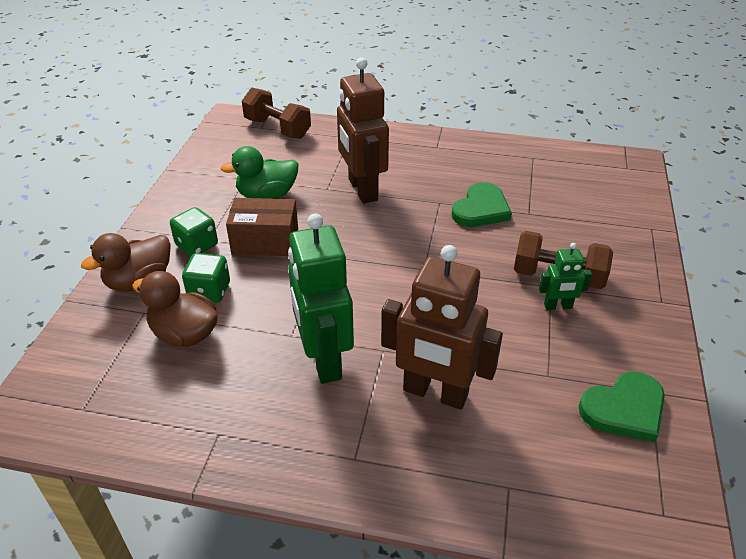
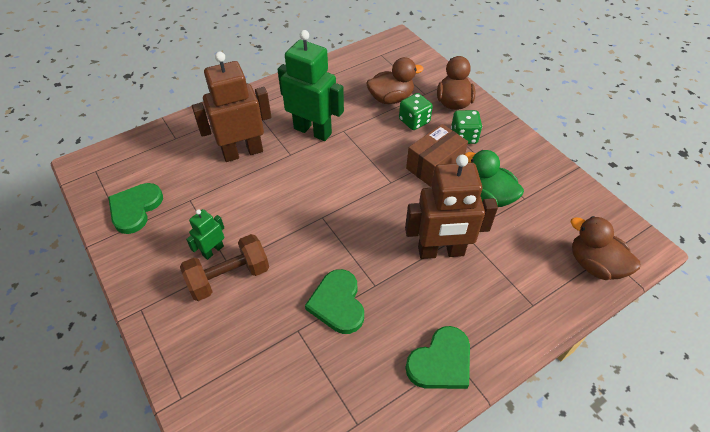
camera: 135 degrees right, 10 degrees up
green duck [221,146,298,199] -> green duck turned 75 degrees counterclockwise [464,150,524,207]
brown dumbbell [242,88,311,139] -> brown duck [571,216,640,280]
brown robot [337,58,389,204] -> brown robot turned 150 degrees clockwise [405,155,498,259]
none -> green heart [405,326,470,389]

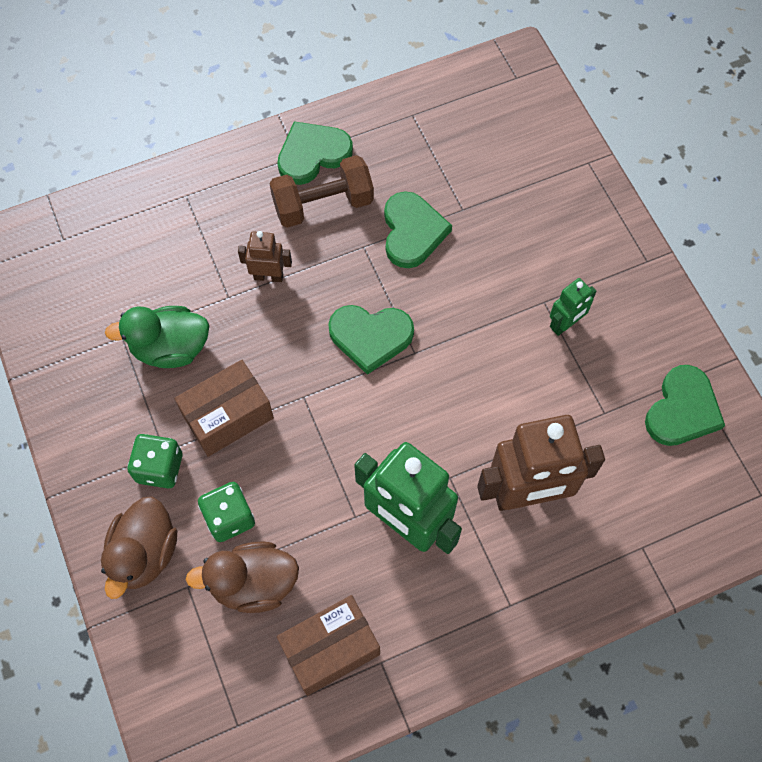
camera: 170 degrees left, 15 degrees up
brown dumbbell [180,234,269,301] -> brown dumbbell moved to [269,155,374,228]
brown robot [405,155,498,259] -> brown robot [238,231,292,282], size x0.49
green duck [464,150,524,207] -> green duck turned 120 degrees clockwise [105,306,209,368]
brown duck [571,216,640,280] -> none
none -> brown box [277,595,380,696]
none -> green heart [328,305,414,375]

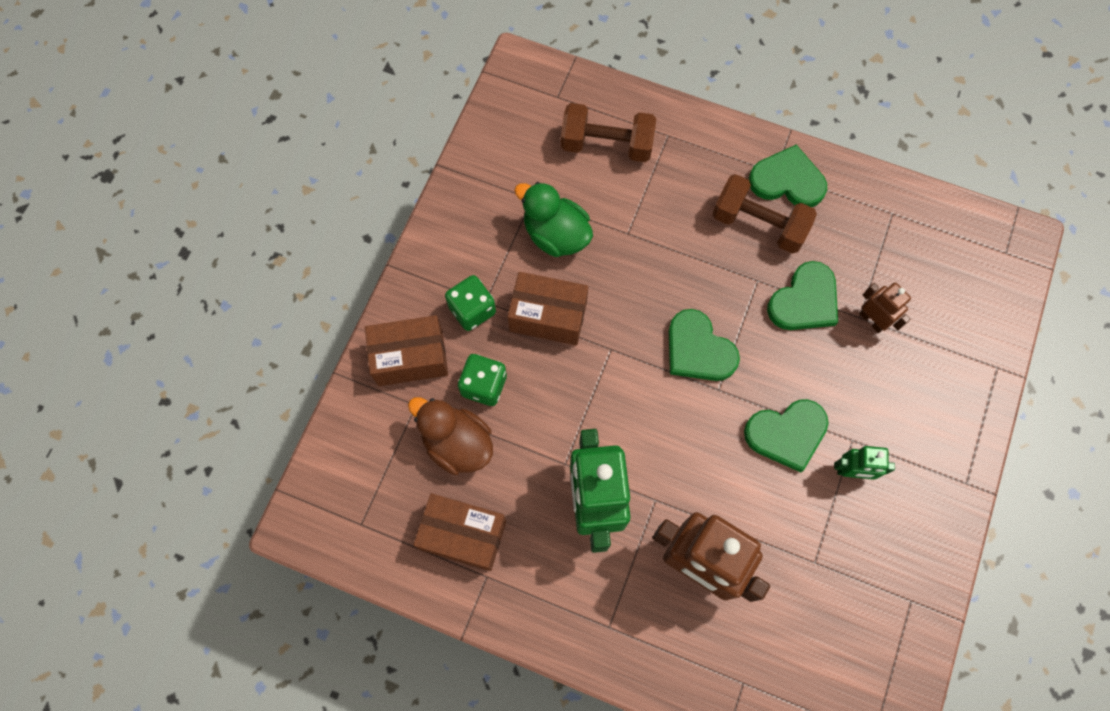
camera: 45 degrees right, 5 degrees up
brown duck [101,496,177,599] -> brown box [365,315,448,386]
brown robot [238,231,292,282] -> brown robot moved to [859,283,911,333]
green heart [645,365,725,446] -> green heart moved to [744,399,829,472]
none -> brown dumbbell [561,103,656,162]

